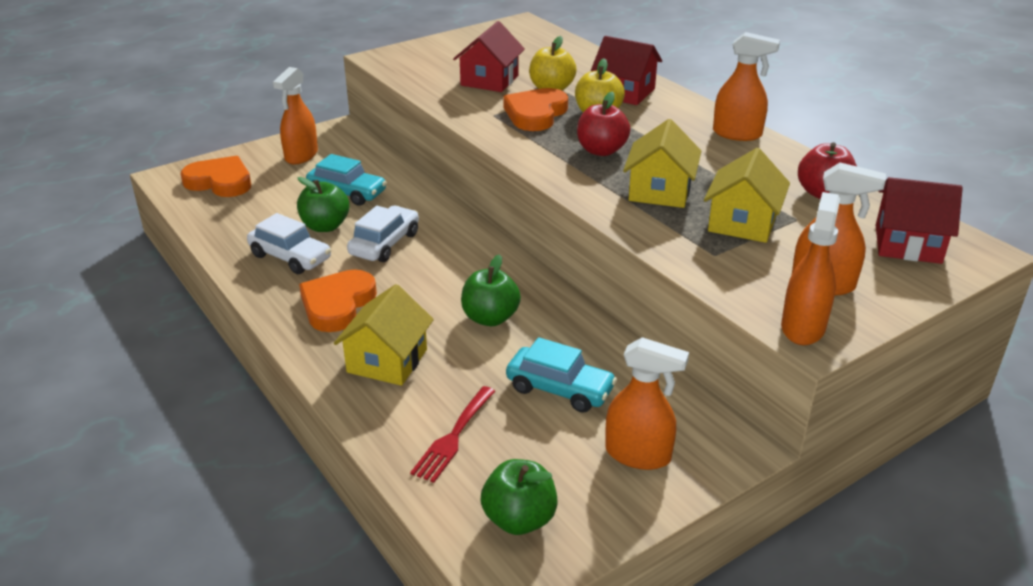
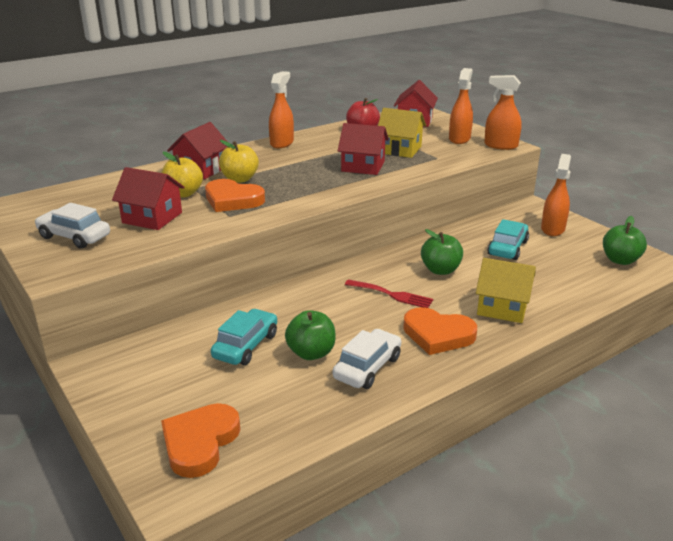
camera: 90 degrees left, 5 degrees down
orange spray bottle [273,67,318,165] -> none
white car [347,206,419,262] -> white car moved to [34,203,110,249]
red fork [410,386,495,483] -> red fork moved to [345,279,433,308]
red apple [577,92,630,156] -> none
yellow house [623,119,701,208] -> red house [338,123,389,175]

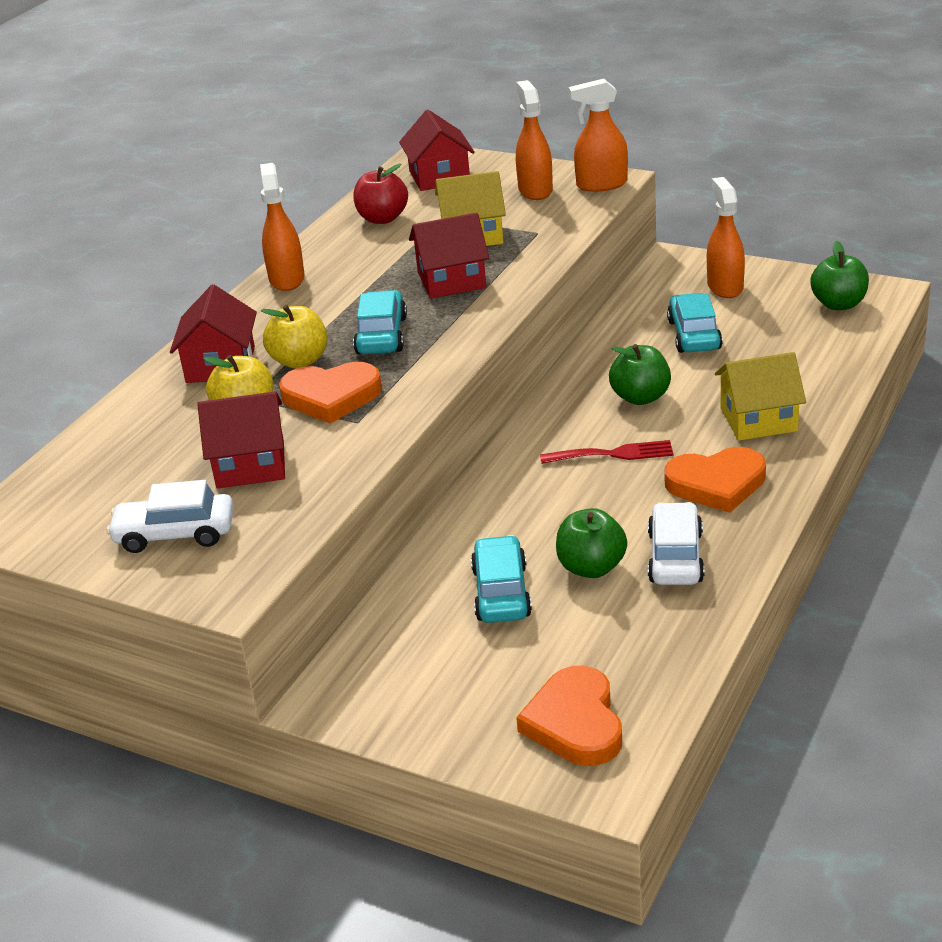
camera: 25 degrees left, 5 degrees up
none -> turquoise car [353,290,407,354]

